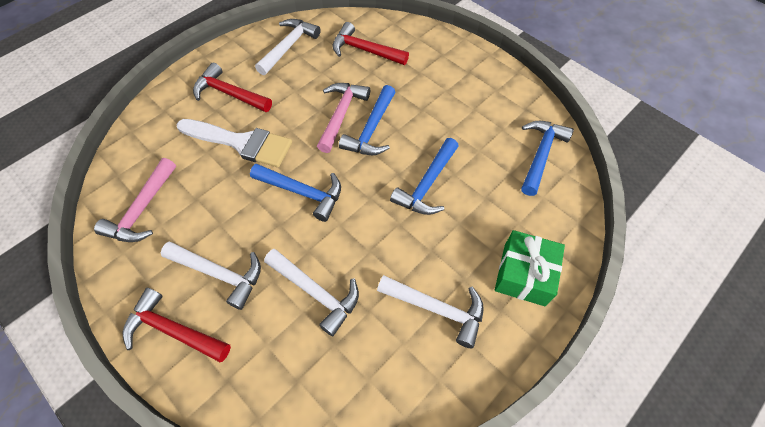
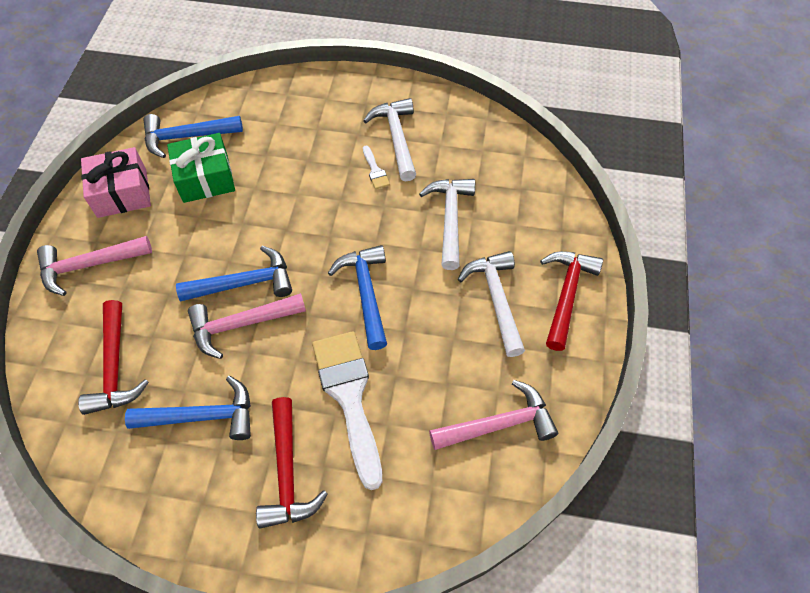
camera: 125 degrees left, 0 degrees up
red hammer [123,288,231,362] -> red hammer turned 150 degrees counterclockwise [540,251,603,351]
white hammer [255,19,321,75] -> none
blue hammer [390,138,459,215] -> blue hammer moved to [125,376,251,440]
green gift [495,230,565,307] -> green gift moved to [167,133,235,203]
none -> pink hammer [37,236,152,296]
none -> pink gift [81,147,151,218]
none -> white brush [363,146,390,189]

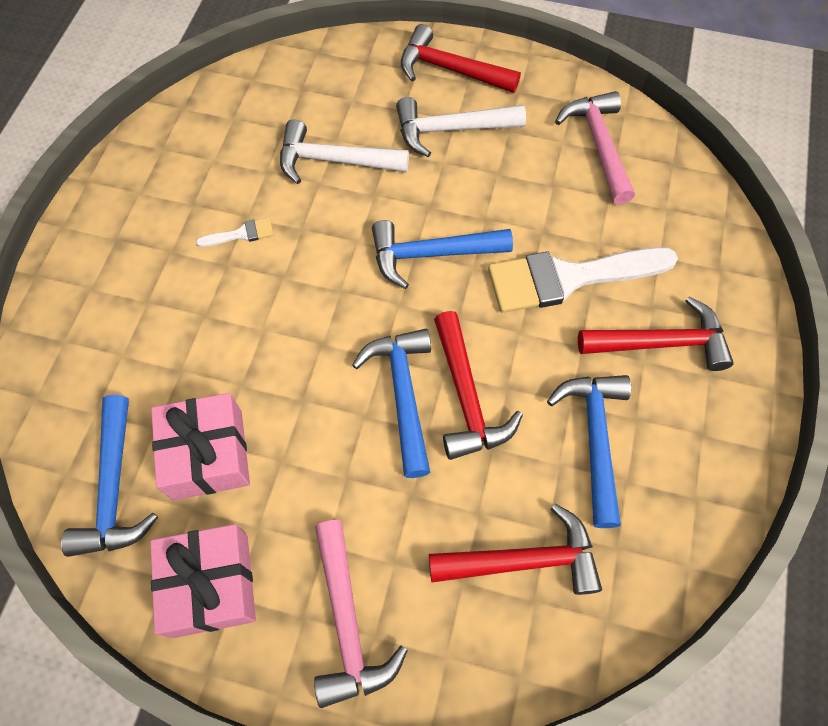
camera: 85 degrees left, 5 degrees up
green gift [167,133,235,203] -> pink gift [151,393,250,500]
pink hammer [188,293,306,359] -> red hammer [434,311,523,460]
white hammer [363,98,416,181] -> none

